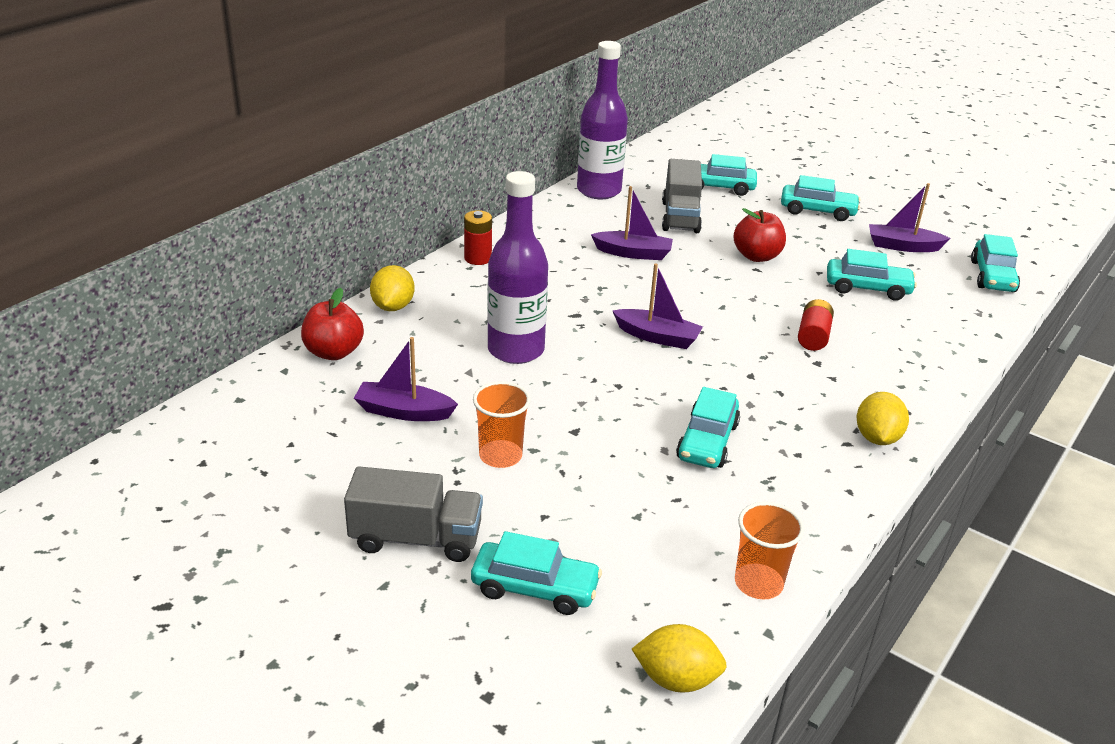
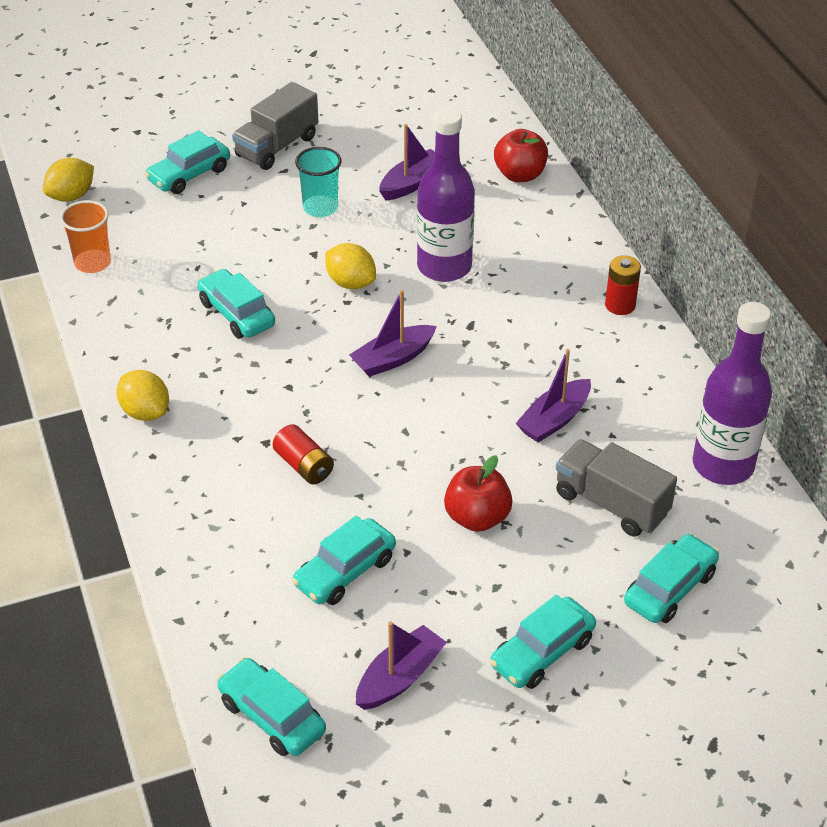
camera: 125 degrees right, 10 degrees up
yellow lemon [370,265,415,311] -> yellow lemon moved to [325,243,376,289]
orange cup [473,381,531,468] -> turquoise cup [295,147,341,217]

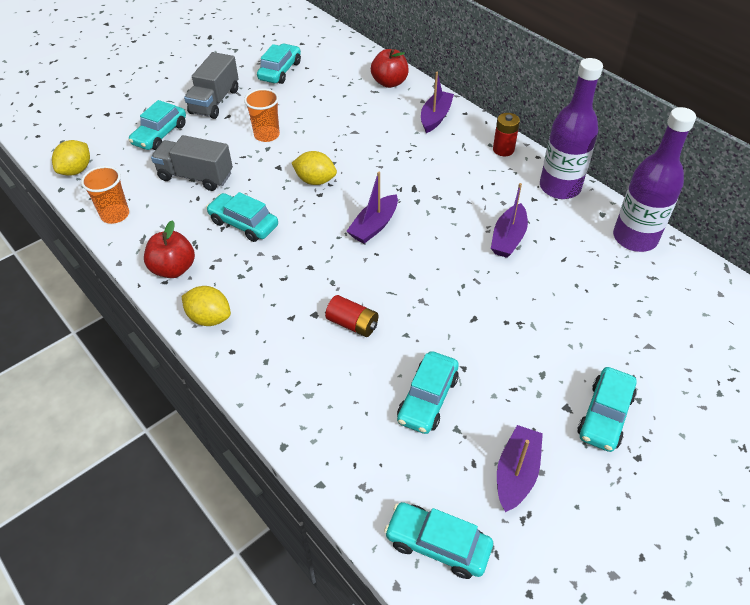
camera: 20 degrees left, 5 degrees up
turquoise cup [295,147,341,217] -> orange cup [244,88,280,142]
purple boat [379,124,435,201] -> purple boat moved to [421,72,454,133]
purple bottle [417,108,475,282] -> purple bottle moved to [540,58,603,199]
red apple [444,455,513,532] -> red apple moved to [144,220,195,278]
grey truck [556,439,677,537] -> grey truck moved to [151,135,233,191]
turquoise car [624,533,719,623] -> turquoise car moved to [257,44,301,84]

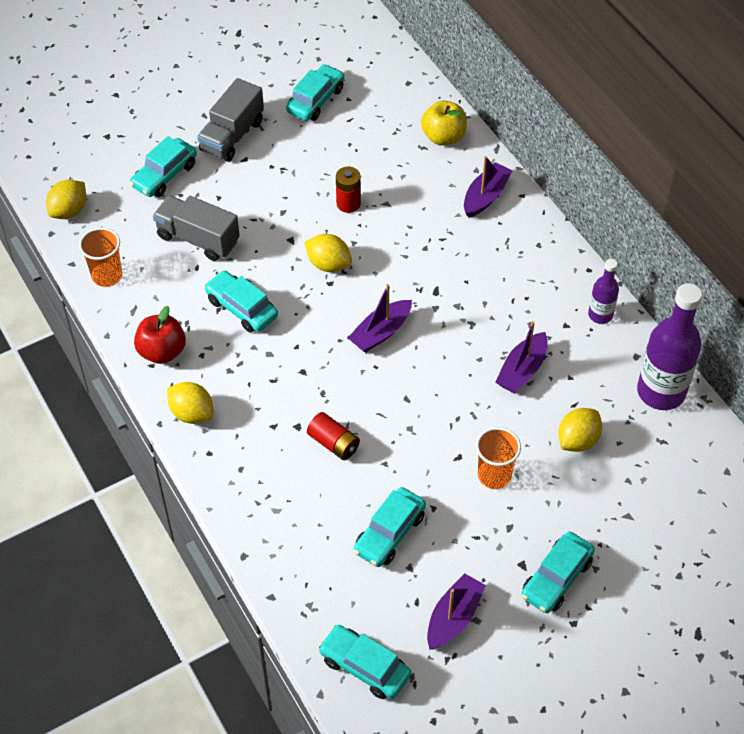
camera: 10 degrees right, 5 degrees up
orange cup [244,88,280,142] -> orange cup moved to [476,427,521,489]
red apple [371,49,409,88] -> yellow apple [421,100,467,146]
red battery [493,113,520,156] -> red battery moved to [336,167,361,213]
purple bottle [540,58,603,199] -> purple bottle [588,259,619,324], size x0.53
none -> yellow lemon [558,408,602,452]

